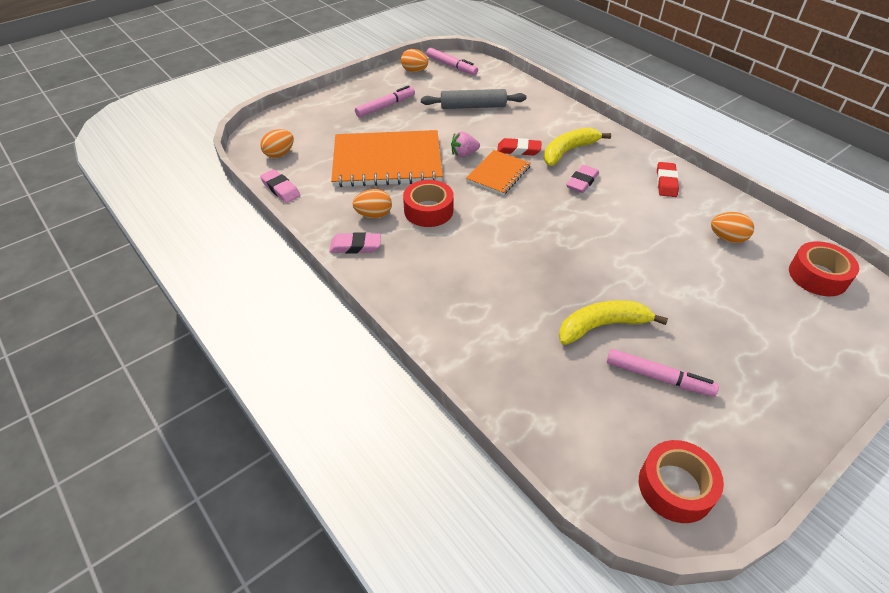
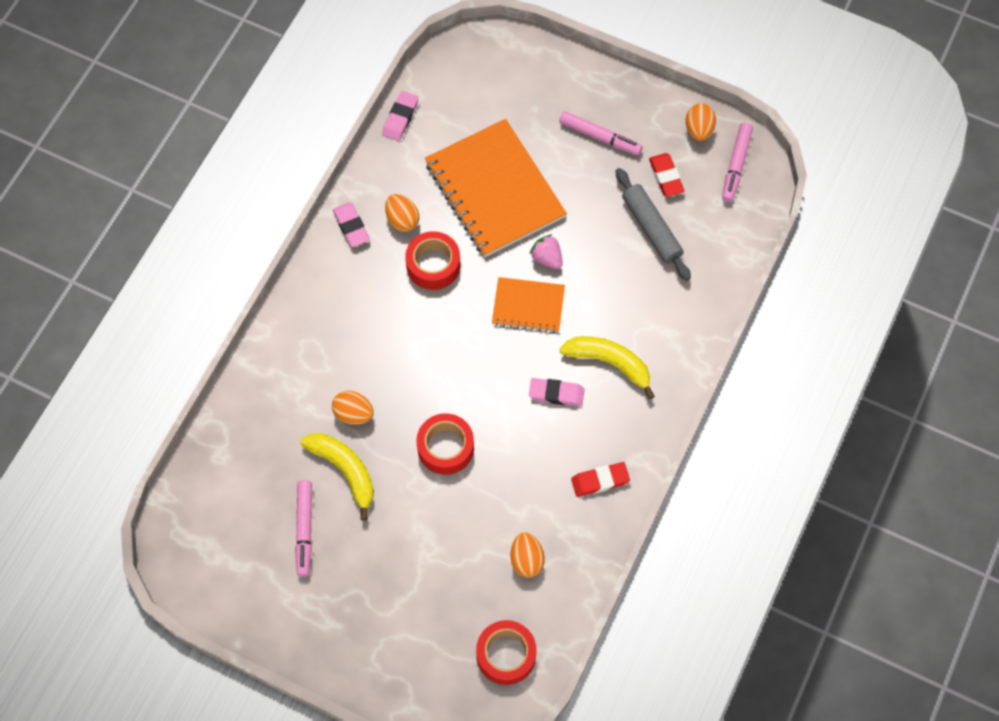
camera: 65 degrees right, 20 degrees up
orange egg [260,129,294,158] -> orange egg moved to [332,391,374,425]
red eraser [497,138,542,156] -> red eraser moved to [649,153,685,197]
red tape [639,440,724,523] -> red tape moved to [417,413,474,475]

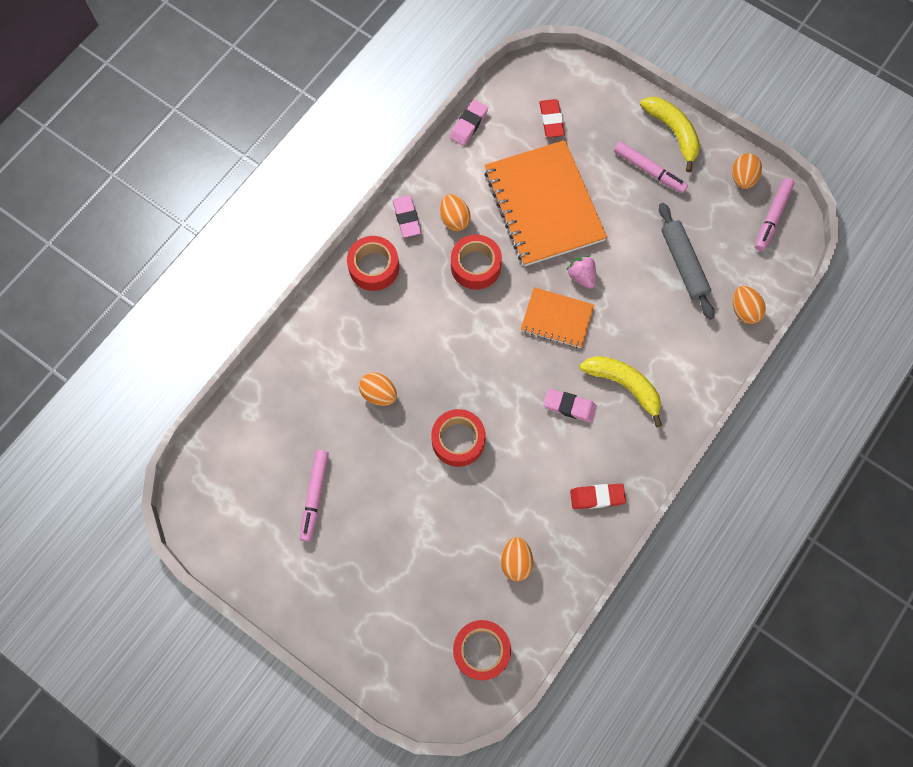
camera: 10 degrees right, 5 degrees up
yellow banana [300,433,374,521] -> yellow banana moved to [640,97,700,172]
red eraser [649,153,685,197] -> red eraser moved to [539,99,565,137]
none -> red tape [347,236,399,291]
none -> orange egg [733,286,766,324]

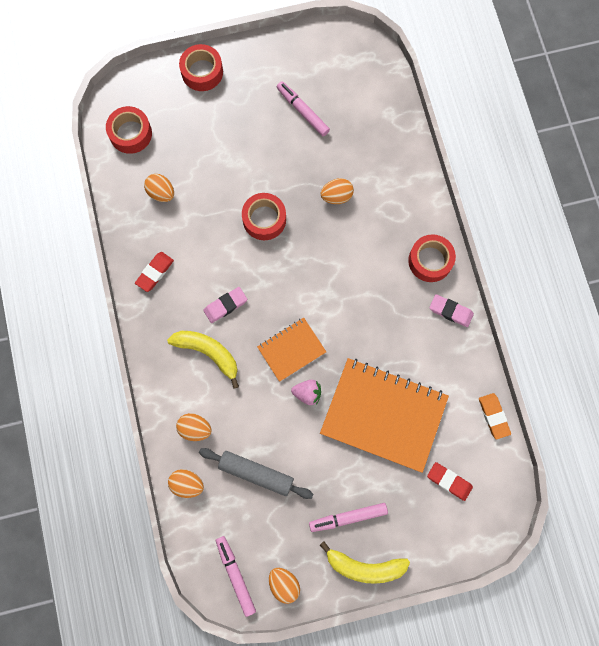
camera: 130 degrees right, 5 degrees up
orange egg [440,194,471,231] -> orange egg moved to [176,413,212,441]
pink eraser [450,100,488,146] -> orange eraser [479,393,511,440]
red tape [451,234,502,290] -> red tape moved to [179,44,223,91]
yellow banana [580,356,662,427] -> yellow banana turned 135 degrees counterclockwise [167,331,239,389]

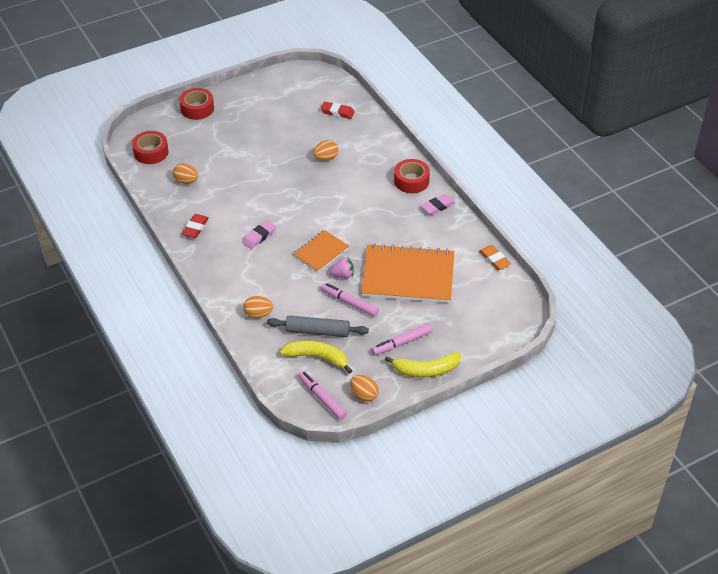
camera: 15 degrees left, 30 degrees down
yellow banana [167,331,239,389] -> yellow banana moved to [280,340,352,374]
orange egg [168,469,204,498] -> none
red tape [242,193,286,240] -> none
pink marker [277,81,330,136] -> pink marker moved to [321,283,379,317]
red eraser [427,462,473,501] -> red eraser moved to [321,102,355,119]
pink eraser [430,294,474,327] -> pink eraser turned 45 degrees counterclockwise [421,194,455,215]

